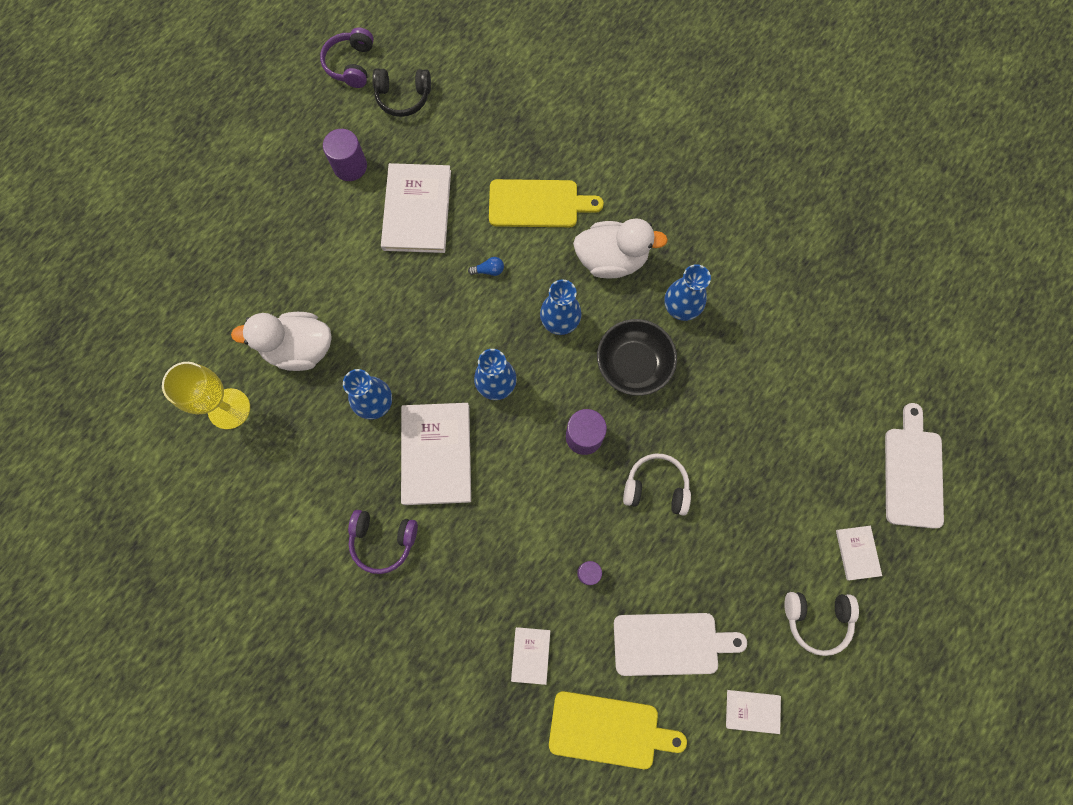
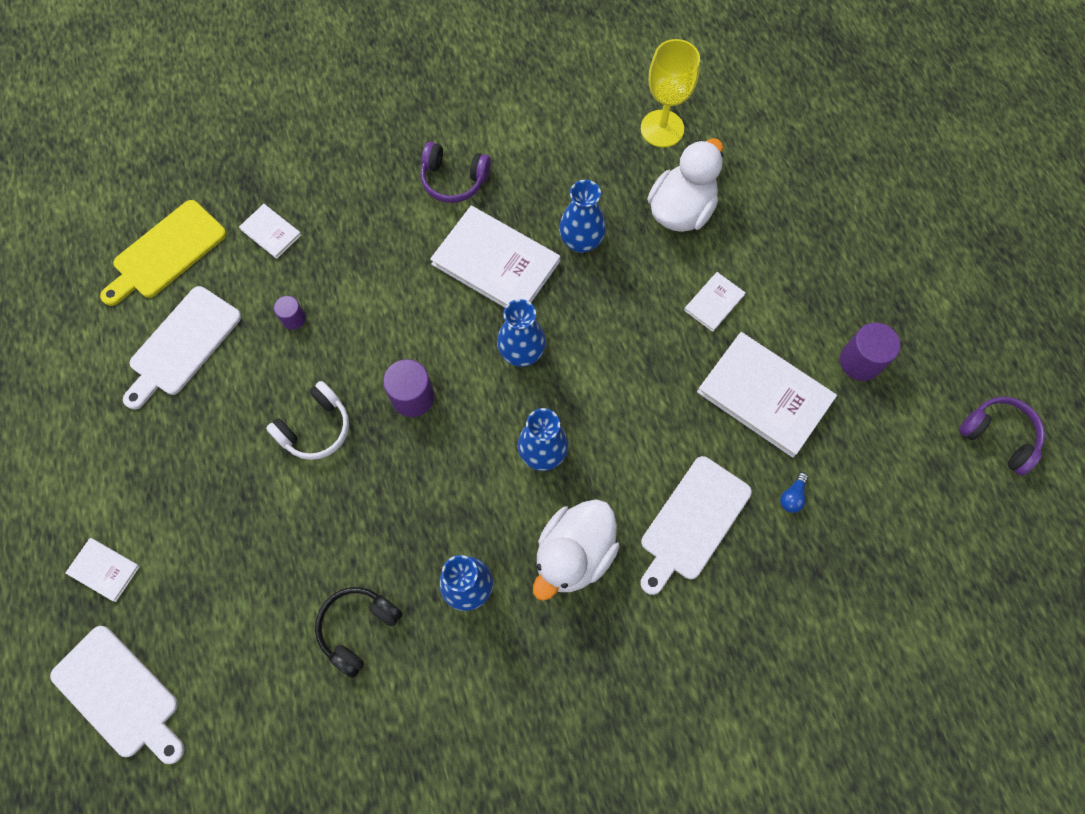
camera: 125 degrees right, 5 degrees down
purple headphones [348,510,418,574] -> purple headphones turned 120 degrees counterclockwise [420,142,491,203]
black headphones [372,68,431,117] -> black headphones moved to [315,587,403,678]
blue light bulb [468,257,504,276] -> blue light bulb moved to [780,472,808,513]
yellow cutting board [489,179,604,227] -> white cutting board [641,456,752,595]
black bowl [597,319,677,396] -> none
white book [726,690,781,734] -> white book moved to [684,272,746,332]
white headphones [784,592,859,656] -> none

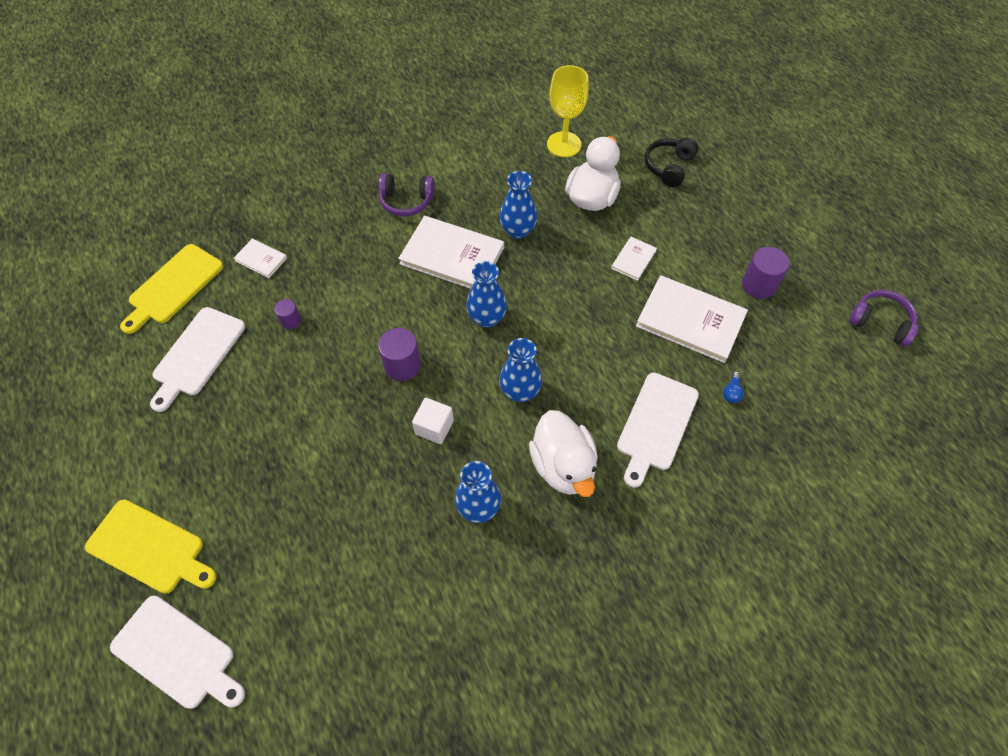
camera: 10 degrees left, 10 degrees down
white book [65,538,140,602] -> yellow cutting board [85,499,217,594]
white headphones [266,381,349,460] -> none
black headphones [315,587,403,678] -> black headphones moved to [645,137,699,187]
white duck [533,499,620,601] -> white duck turned 45 degrees counterclockwise [529,410,598,497]
none -> white cube [412,398,454,444]

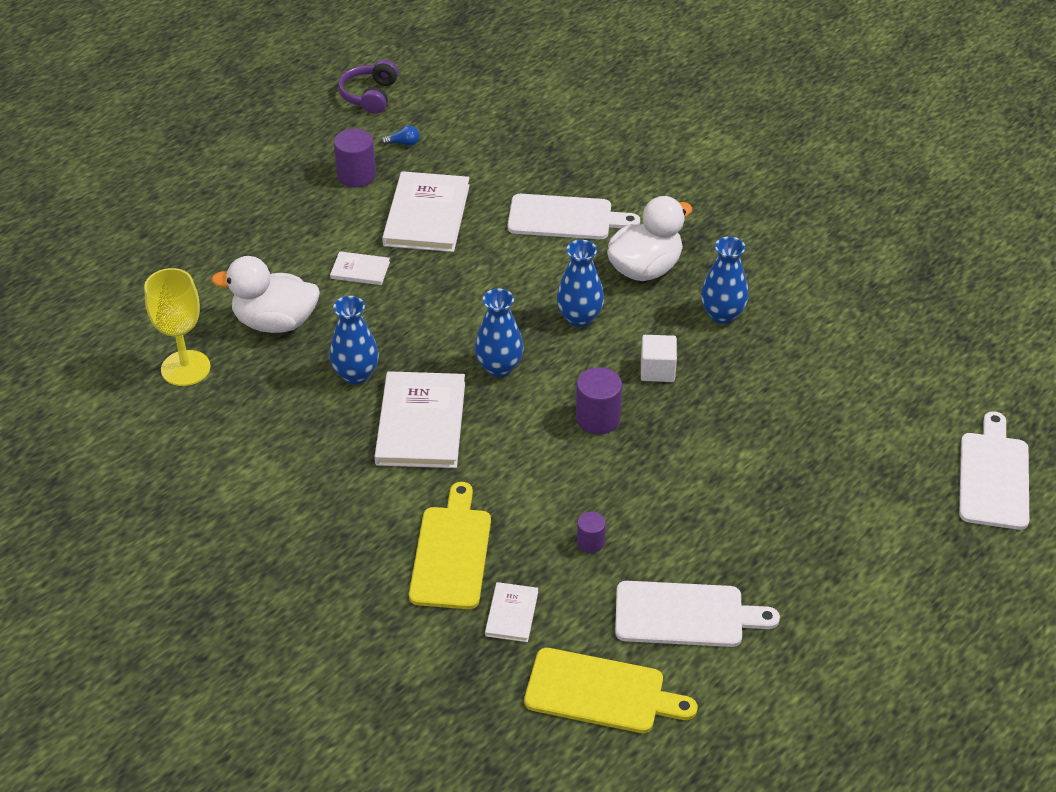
camera: 110 degrees left, 15 degrees down
yellow cutting board [85,499,217,594] -> yellow cutting board moved to [409,482,491,609]
purple headphones [379,173,435,217] -> none
black headphones [645,137,699,187] -> none
blue light bulb [723,371,744,403] -> blue light bulb moved to [381,125,420,146]

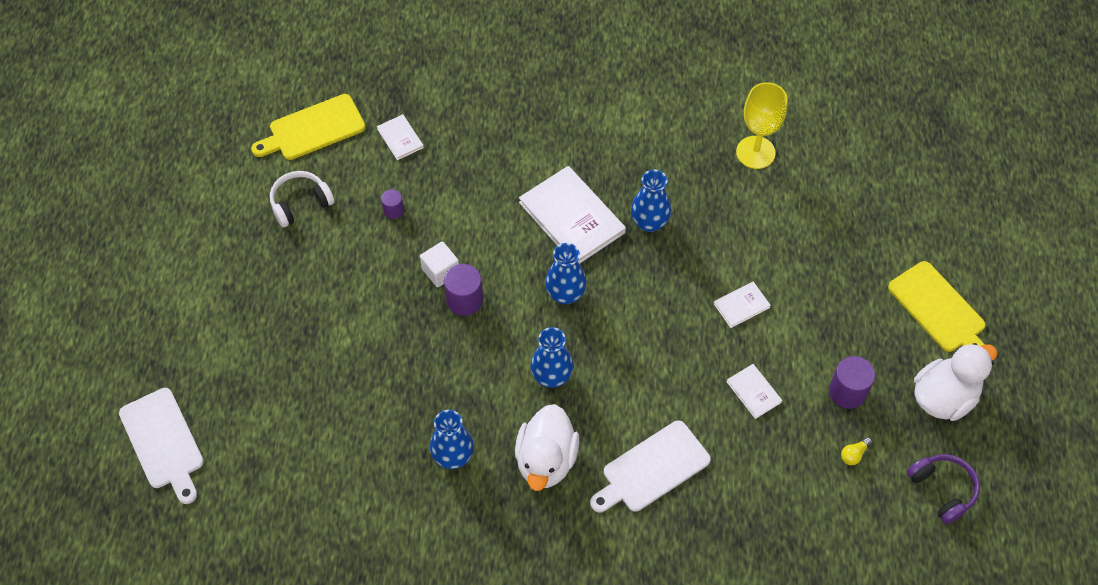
camera: 140 degrees right, 15 degrees up
white duck [211,256,320,333] -> white duck moved to [914,343,997,421]
blue light bulb [381,125,420,146] -> yellow light bulb [841,437,873,465]
white book [382,171,470,252] -> white book [726,364,782,419], size x0.49
yellow cutting board [409,482,491,609] -> yellow cutting board moved to [888,261,985,352]
white cutting board [615,581,780,647] -> white headphones [270,171,334,227]
white cube [641,335,677,382] -> white cube moved to [420,241,459,288]

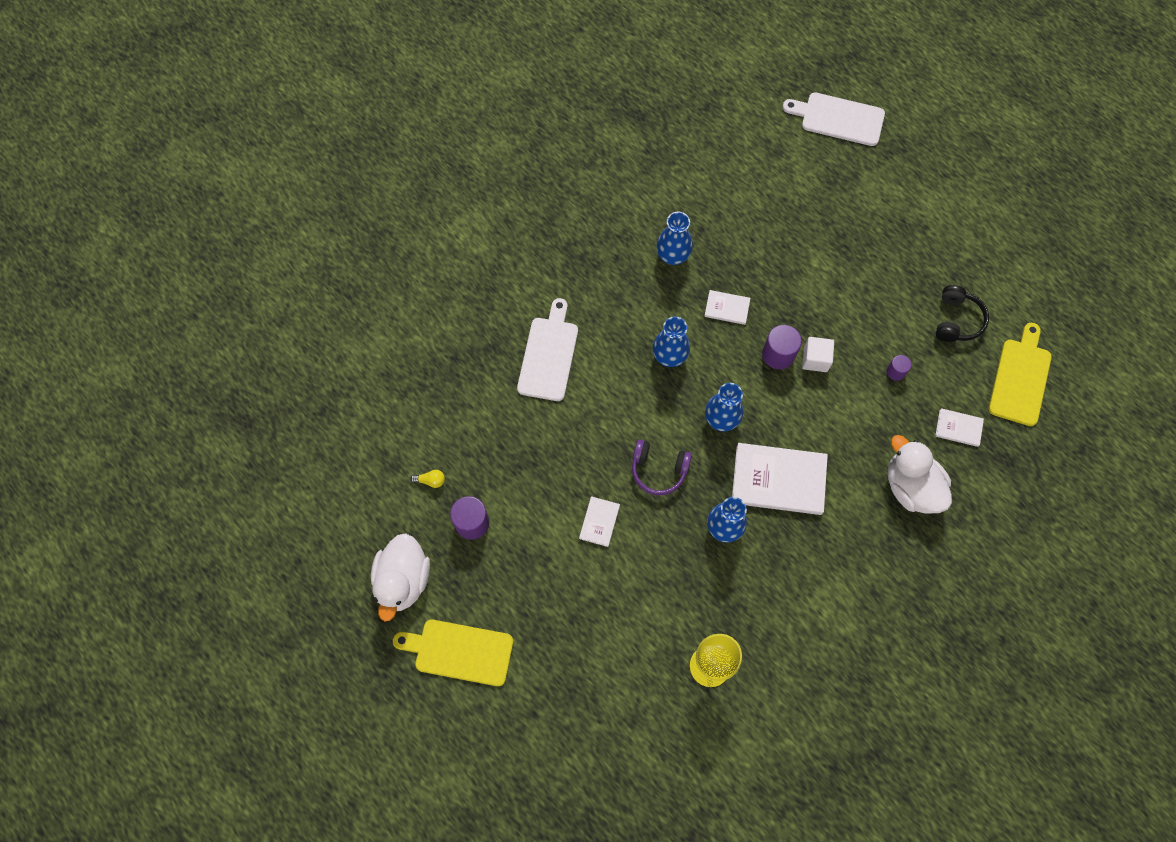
camera: 135 degrees right, 10 degrees up
white headphones [270,171,334,227] -> black headphones [936,285,989,342]
white duck [515,404,579,491] -> white duck moved to [888,435,952,514]
white book [726,364,782,419] -> white book moved to [704,290,750,325]
yellow light bulb [841,437,873,465] -> yellow light bulb turned 90 degrees clockwise [410,470,445,488]
purple headphones [907,454,980,524] -> purple headphones moved to [632,440,692,496]

